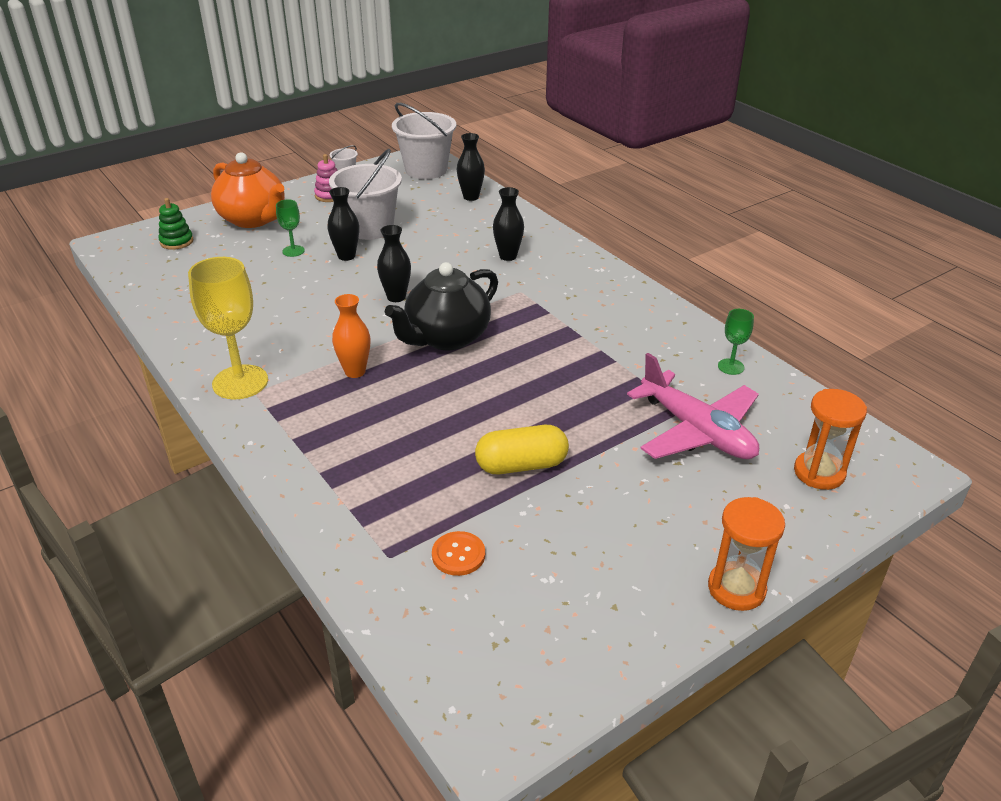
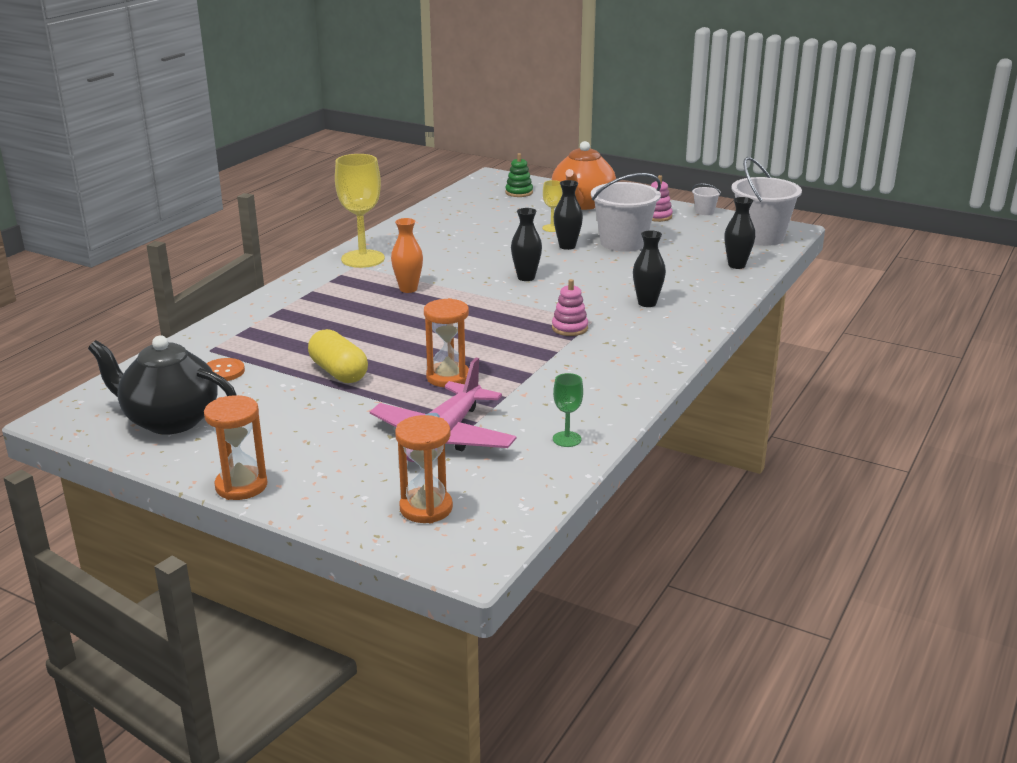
camera: 65 degrees right, 10 degrees down
green goblet [276,200,305,257] -> yellow goblet [542,180,562,232]
black teapot [385,262,498,350] -> black teapot moved to [88,335,236,434]
none -> orange hourglass [424,298,469,387]
none -> pink stacking toy [552,279,588,336]

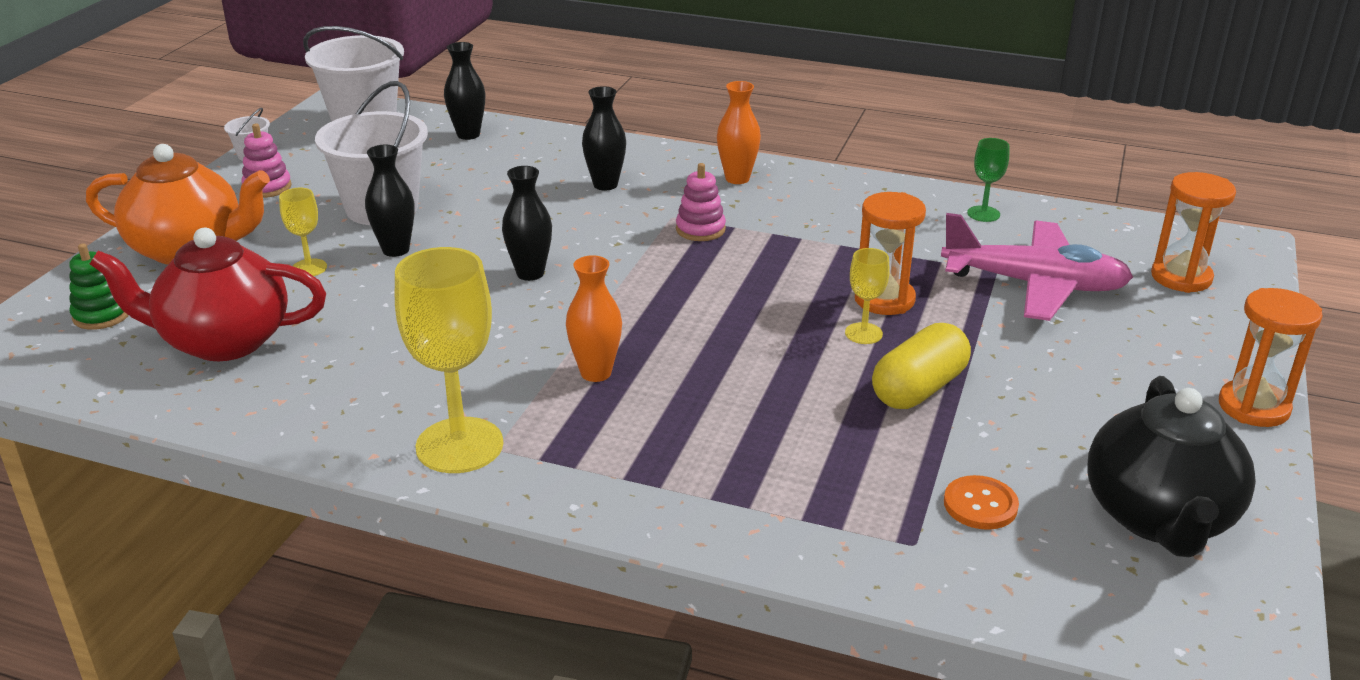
camera: 100 degrees left, 5 degrees up
none -> red teapot [90,228,326,361]
none -> orange vase [717,81,761,184]
none -> yellow goblet [845,248,890,344]

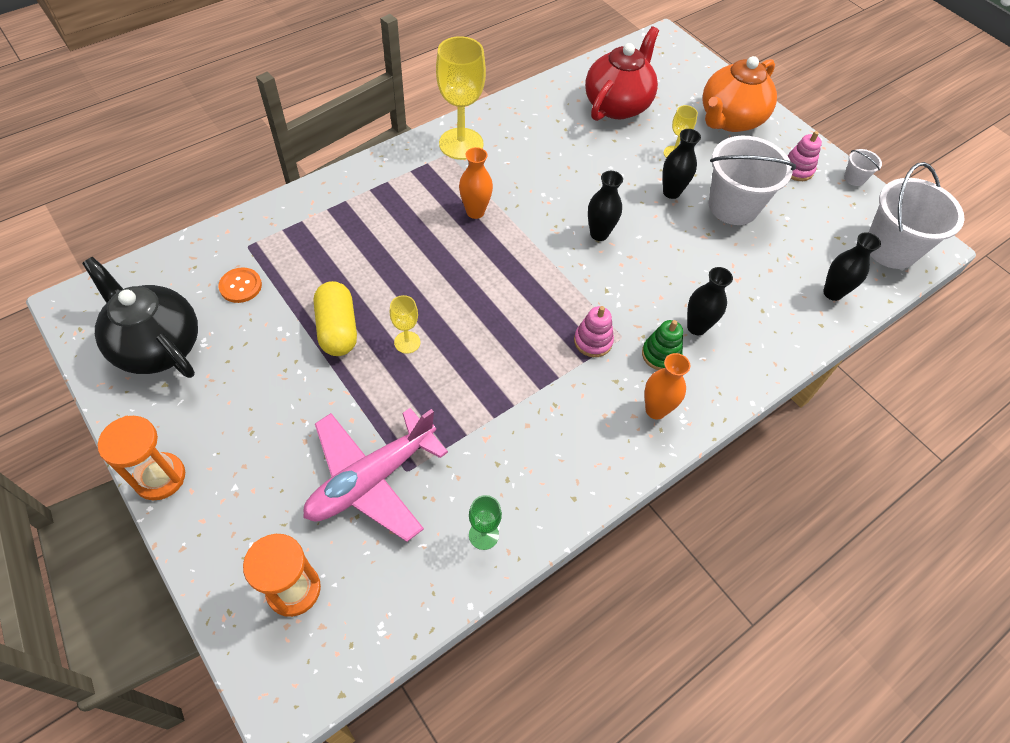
camera: 120 degrees right, 25 degrees up
green stacking toy [69,243,129,330] -> green stacking toy moved to [642,320,683,370]
orange hourglass [855,192,926,315] -> none

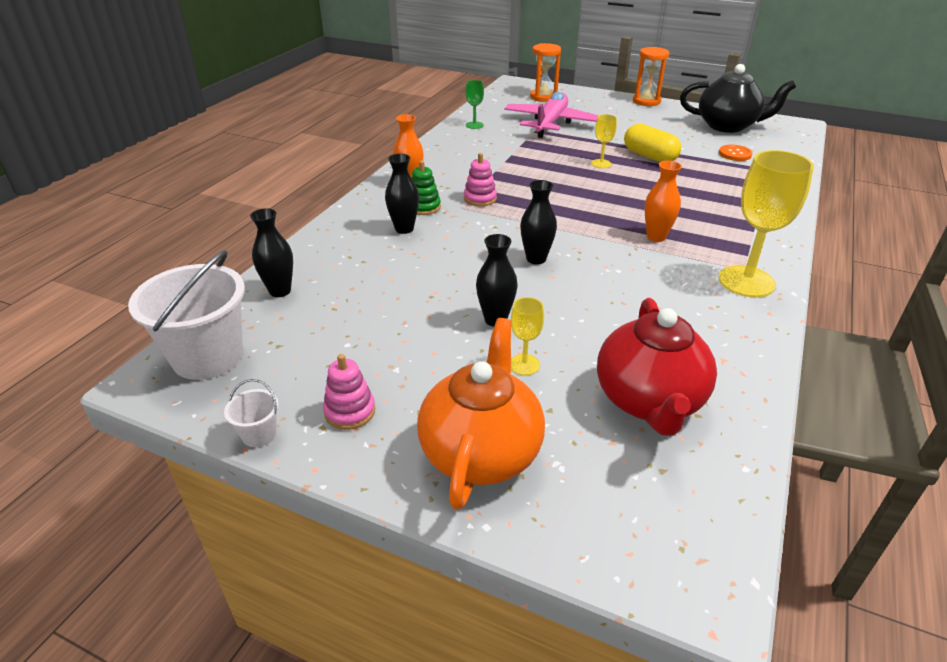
camera: 155 degrees right, 20 degrees down
white bucket [709,136,796,225] -> none

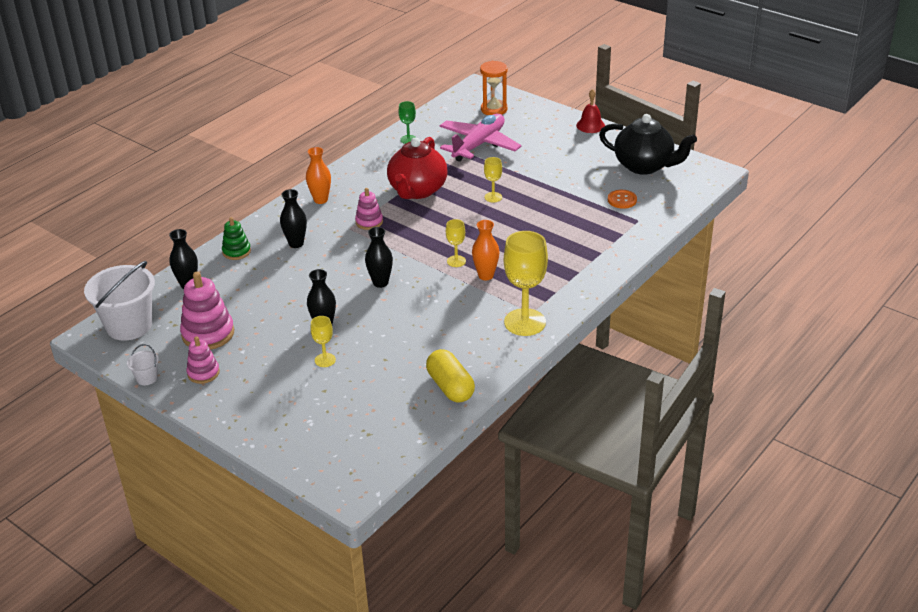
camera: 15 degrees right, 0 degrees up
green stacking toy [412,161,441,215] -> green stacking toy moved to [222,217,251,260]
orange teapot [417,318,545,510] -> none
red teapot [597,298,717,436] -> red teapot moved to [387,137,447,199]
yellow capsule [624,124,681,162] -> yellow capsule moved to [426,349,475,403]
orange hourglass [633,47,669,106] -> red bell [576,89,605,133]
none -> pink stacking toy [180,272,234,350]
none -> yellow goblet [446,219,466,267]

